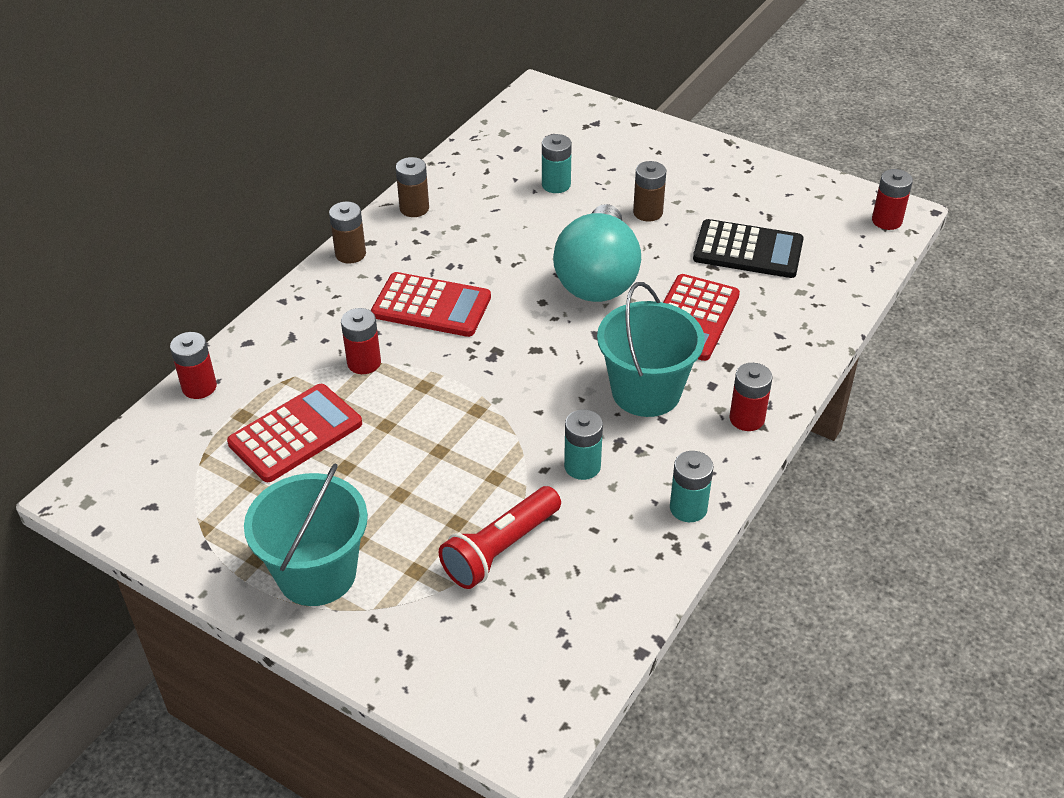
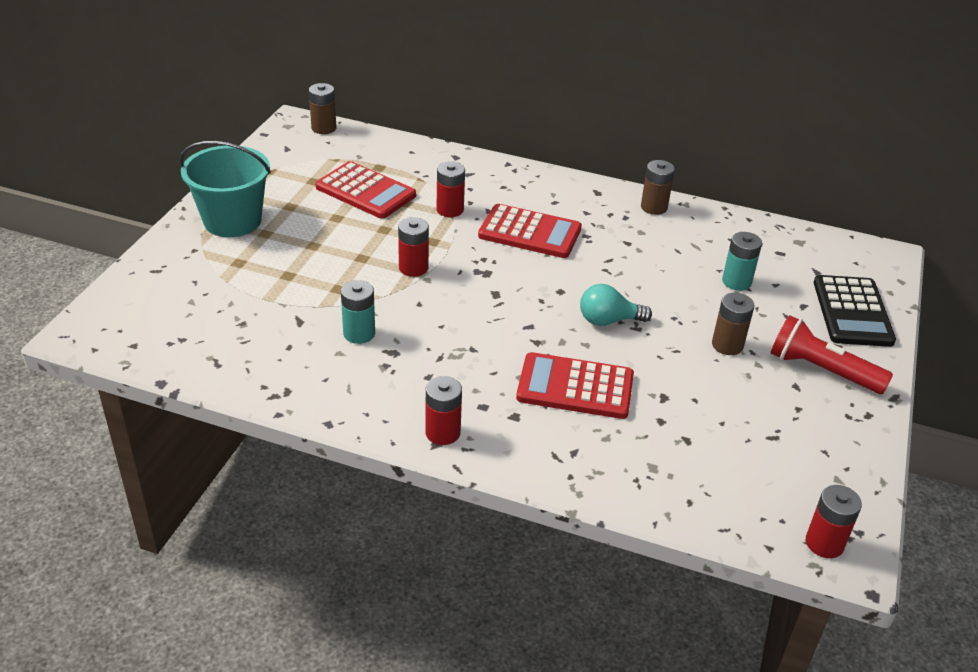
camera: 75 degrees right, 5 degrees down
red battery [170,332,217,399] -> red battery moved to [398,217,429,277]
brown battery [329,202,366,264] -> brown battery moved to [309,83,336,134]
red calculator [371,272,491,337] -> red calculator turned 75 degrees counterclockwise [478,204,582,258]
red flashlight [439,486,561,589] -> red flashlight moved to [771,315,893,394]
turquoise light bulb [553,204,641,302] -> turquoise light bulb [580,284,652,326], size x0.50
turquoise bucket [597,282,705,417] -> none
turquoise battery [670,451,714,522] -> none
black calculator [693,219,804,278] -> black calculator moved to [814,275,896,347]

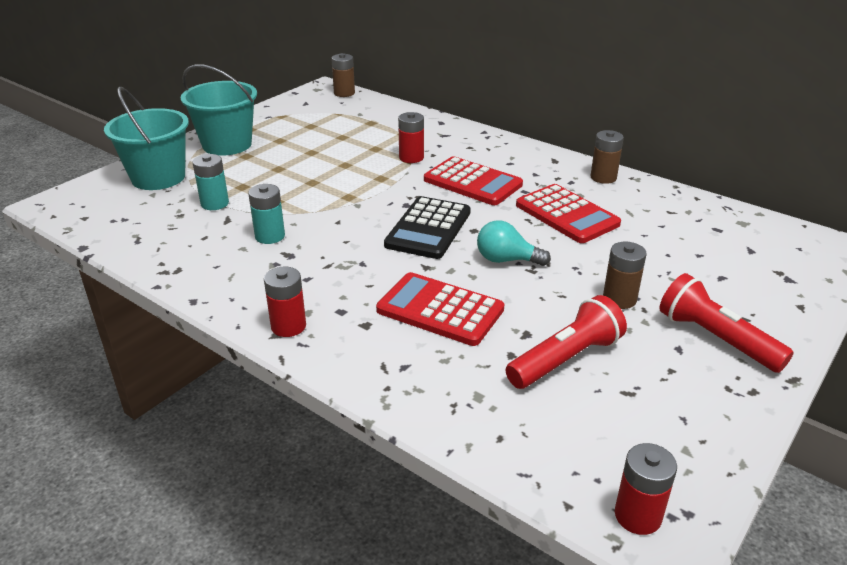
camera: 20 degrees right, 5 degrees down
red calculator [315,161,416,219] -> red calculator moved to [516,184,621,243]
red battery [398,217,429,277] -> none
turquoise battery [722,232,762,291] -> turquoise battery moved to [192,154,229,210]
black calculator [814,275,896,347] -> black calculator moved to [384,196,471,259]
none -> turquoise bucket [104,87,189,190]
none -> red flashlight [505,295,627,389]

